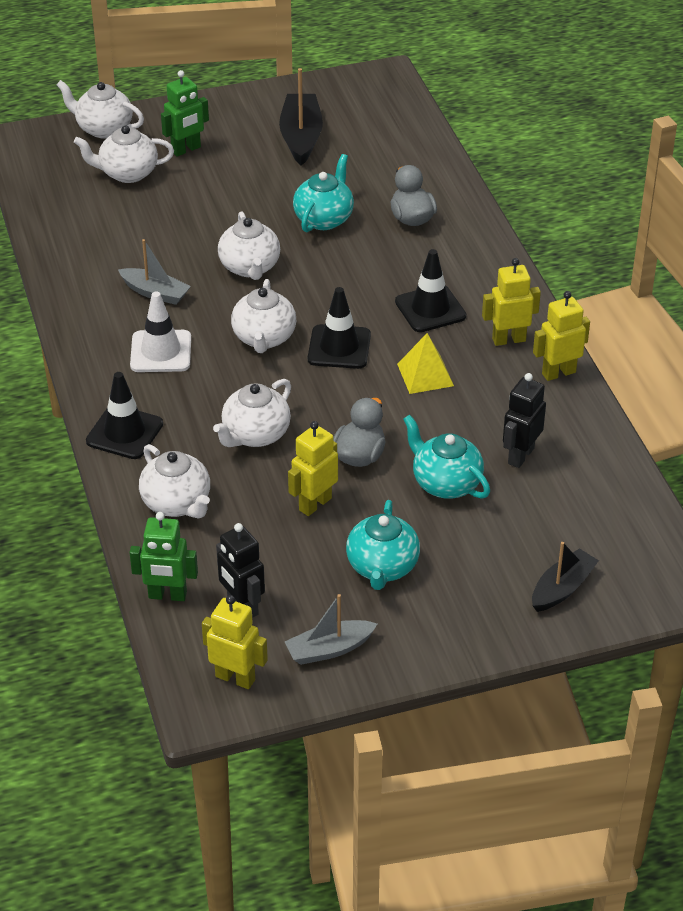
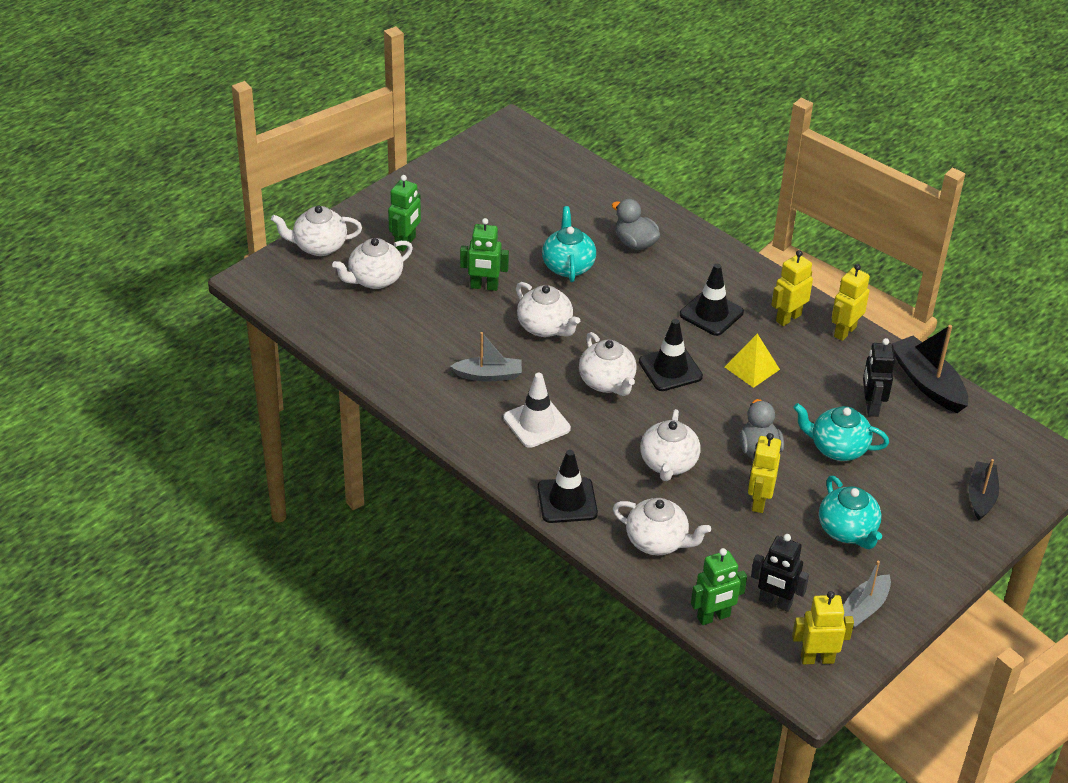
camera: 30 degrees left, 0 degrees up
black boat [279,68,323,166] -> black boat moved to [892,325,968,413]
none -> green robot [460,218,509,291]

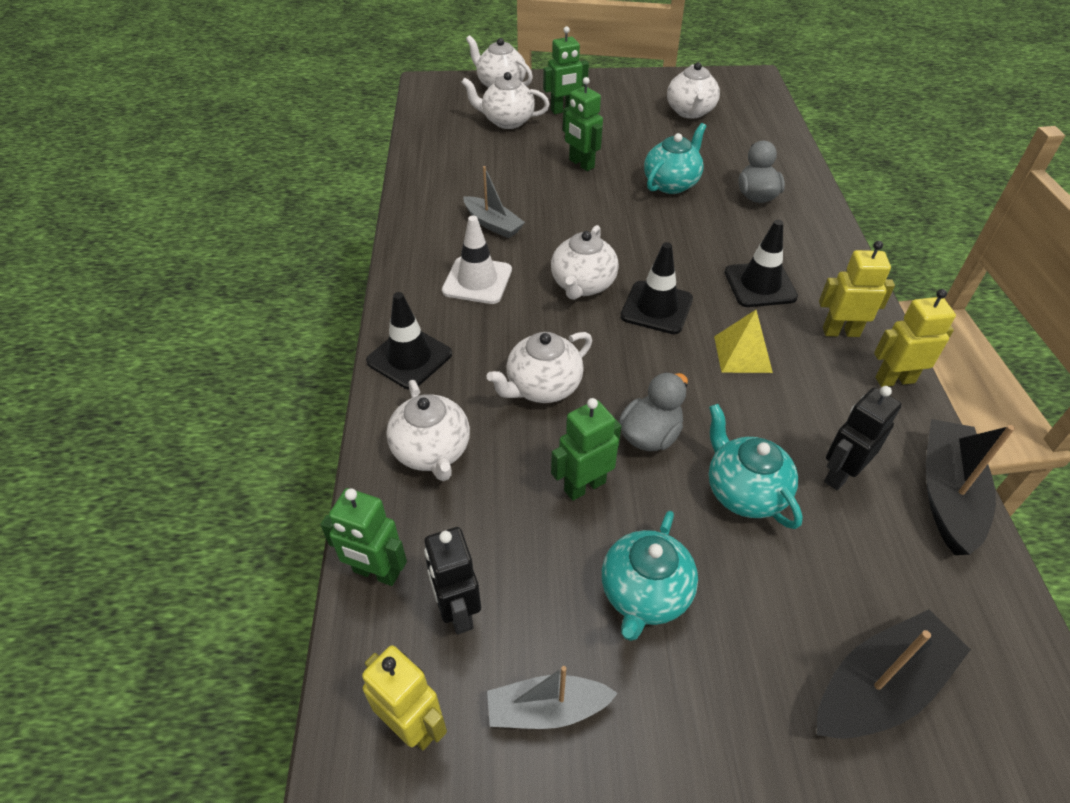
camera: 45 degrees right, 5 degrees up
white teapot [516,282,580,337] -> white teapot moved to [667,62,720,119]
yellow robot [748,433,781,513] -> green robot [551,398,622,501]
black boat [968,459,999,520] -> black boat [817,609,971,739], size x1.50

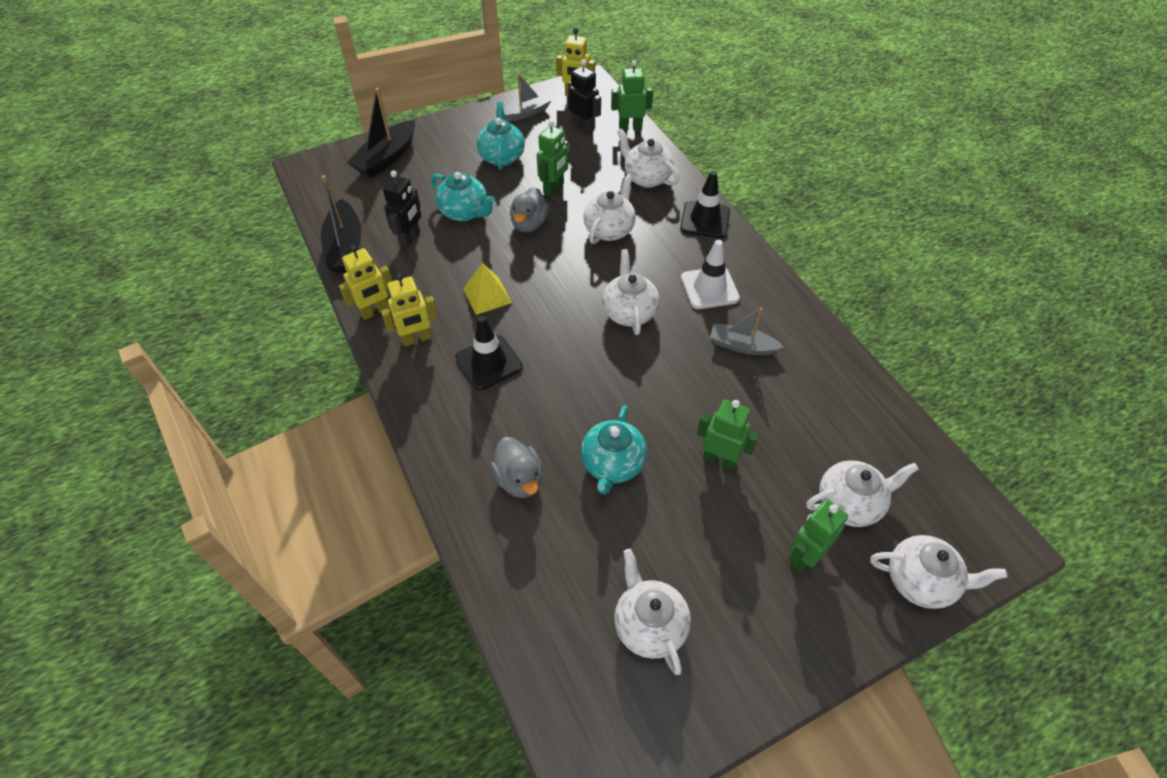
camera: 155 degrees right, 5 degrees up
black traffic cone [621,242,693,334] -> none

